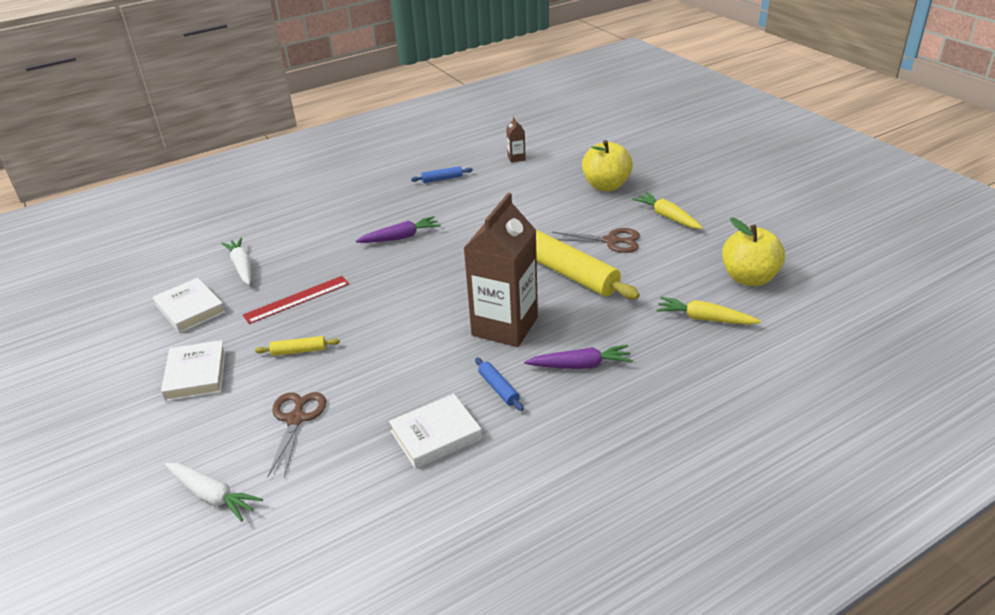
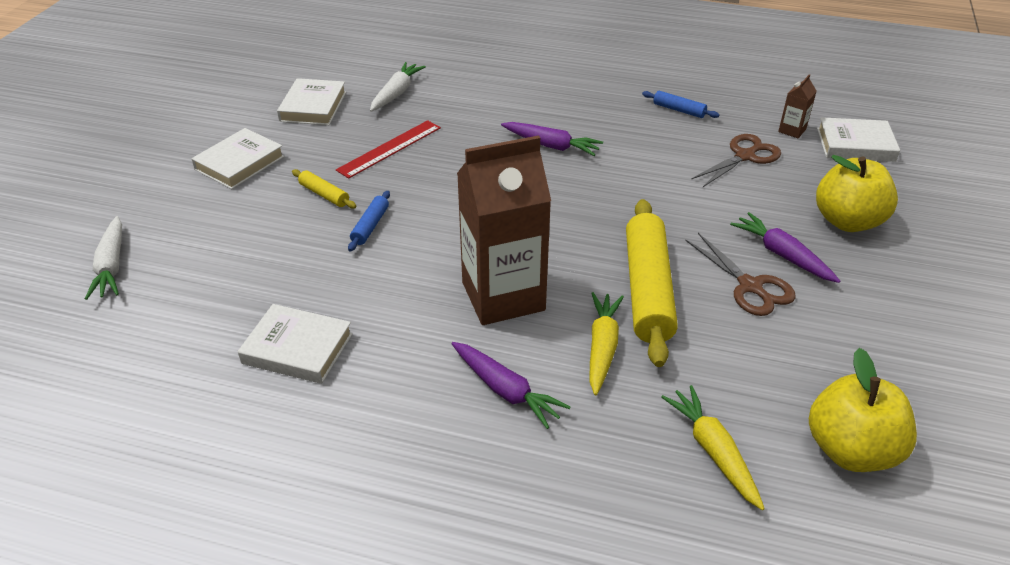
camera: 45 degrees right, 5 degrees up
red ruler [243,276,349,324] -> red ruler turned 60 degrees counterclockwise [336,120,441,179]
brown scissors [268,392,326,478] -> brown scissors moved to [691,134,781,187]
blue rolling pin [475,357,524,411] -> blue rolling pin moved to [348,191,390,251]
yellow carrot [632,192,703,229] -> yellow carrot moved to [589,292,624,396]
none -> purple carrot [730,212,840,283]
none -> white book [817,117,900,162]

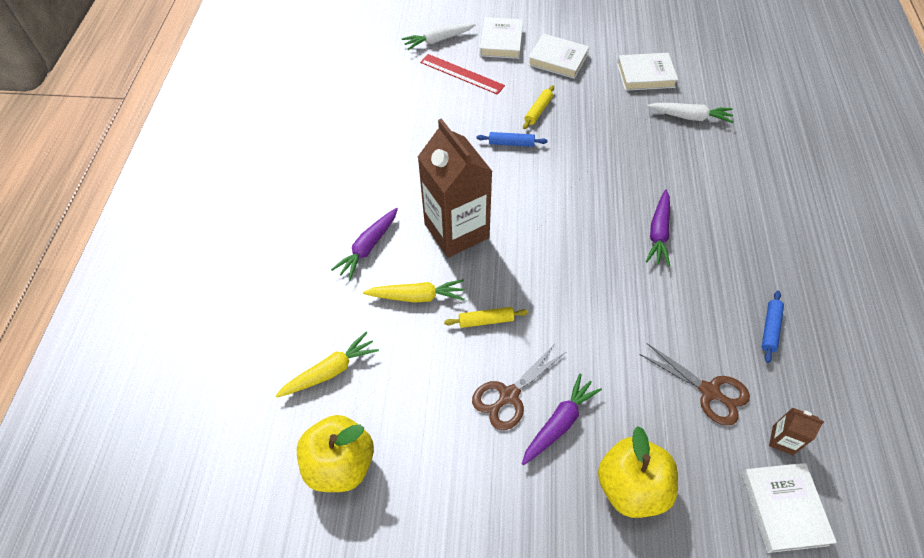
camera: 80 degrees right, 15 degrees up
white book [238,304,353,384] -> white book moved to [480,17,523,59]
red ruler [336,120,441,179] -> red ruler moved to [420,54,505,95]
yellow rolling pin [626,199,678,367] -> yellow rolling pin [444,307,528,328], size x0.45

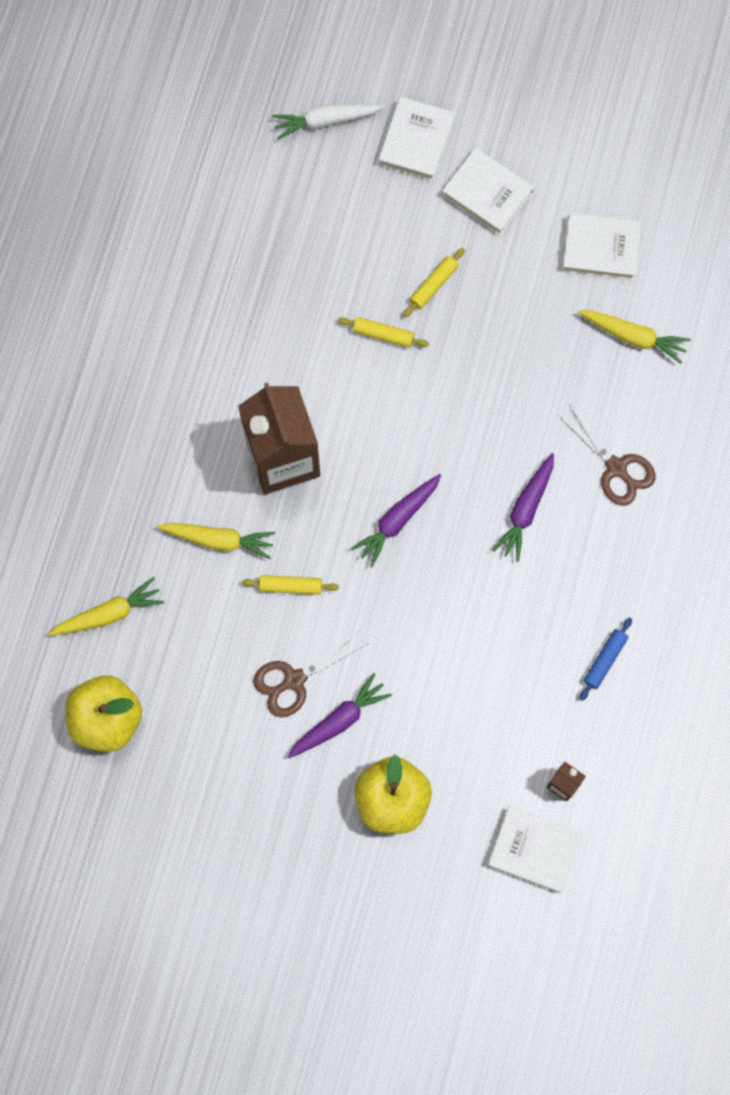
camera: 10 degrees right, 20 degrees up
purple carrot [331,208,398,280] -> purple carrot moved to [351,474,441,567]
red ruler [420,54,505,95] -> none
blue rolling pin [477,132,547,147] -> yellow rolling pin [338,317,429,348]
brown scissors [639,343,750,426] -> brown scissors moved to [557,404,655,506]
white carrot [647,103,733,123] -> yellow carrot [578,310,691,364]
white book [742,463,837,553] -> white book turned 75 degrees counterclockwise [488,806,582,893]

